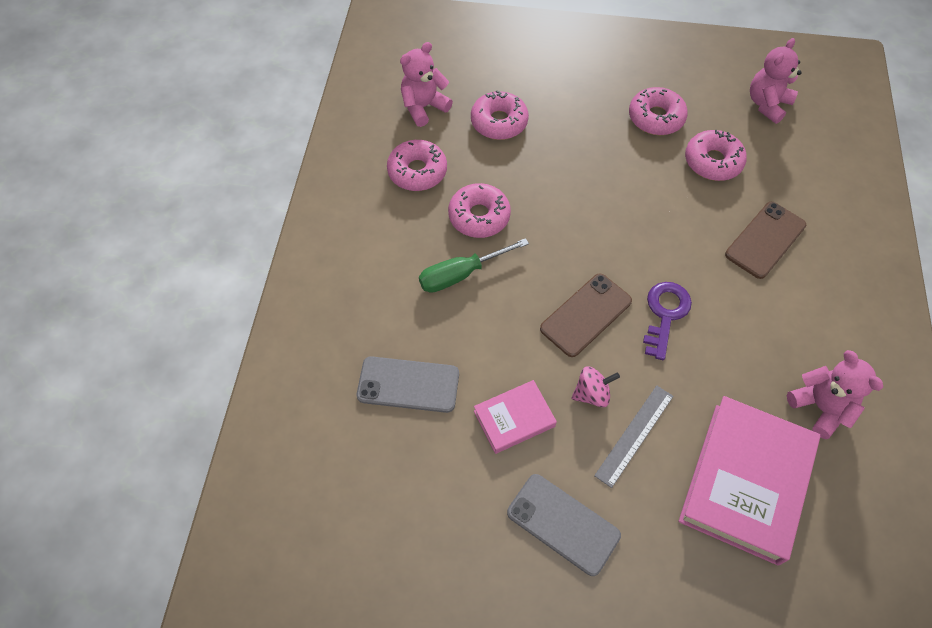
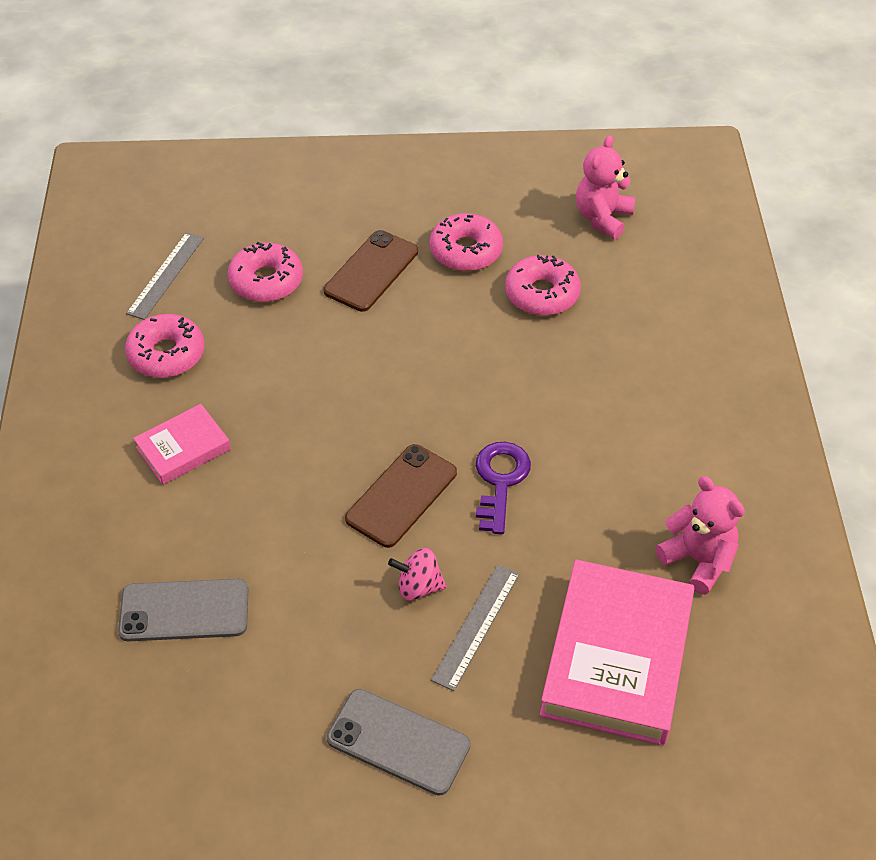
camera: 10 degrees left, 10 degrees down
pink teddy bear [400,42,453,127] -> grey ruler [126,232,204,320]
green screwdriver [419,238,529,293] -> none
pink donut [448,183,511,238] -> none
pink book [474,380,557,454] -> pink book moved to [133,404,231,485]
pink spinning top [571,366,620,407] -> pink spinning top turned 150 degrees counterclockwise [388,548,447,601]
brown phone [725,202,806,279] -> brown phone moved to [324,230,418,312]

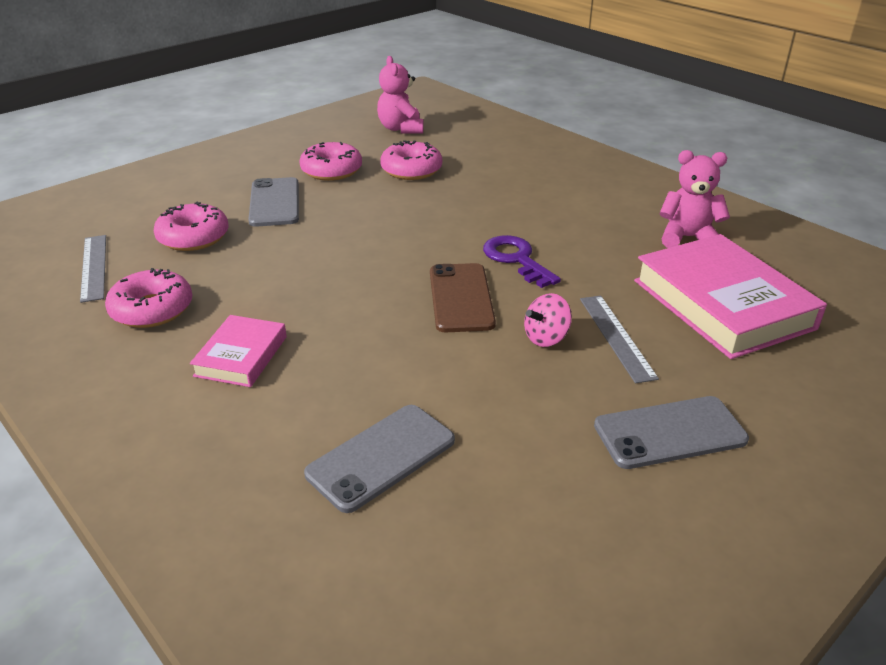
camera: 40 degrees left, 15 degrees down
brown phone [324,230,418,312] -> grey phone [248,177,299,227]

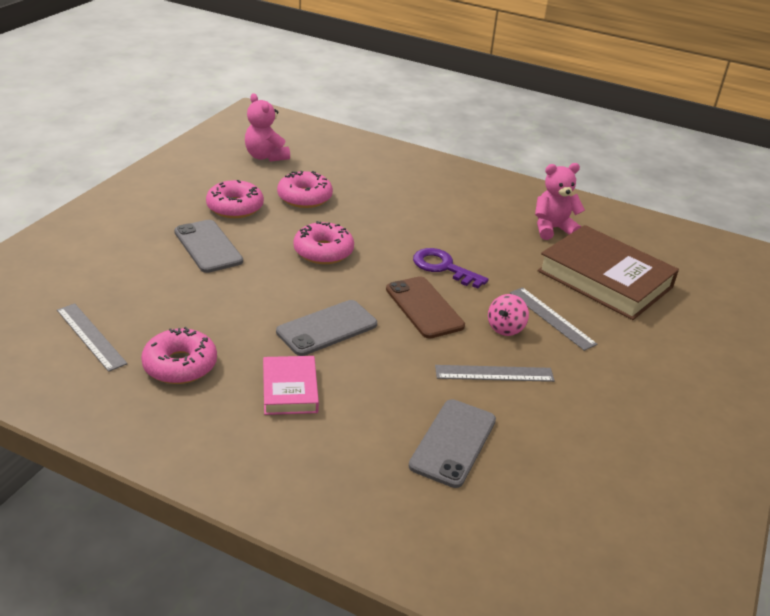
camera: 25 degrees left, 0 degrees up
pink donut [154,202,229,251] -> pink donut moved to [293,221,354,264]
grey phone [594,396,749,469] -> grey phone moved to [276,300,377,356]
pink book [634,234,827,359] -> brown book [537,225,679,320]
none -> grey ruler [435,365,555,382]

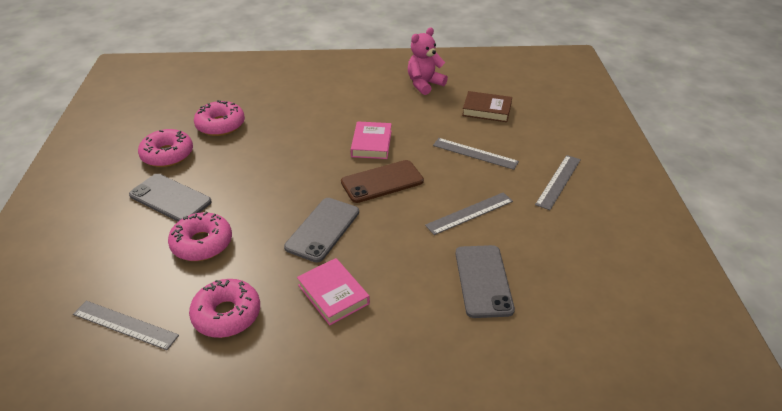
camera: 25 degrees left, 5 degrees up
pink teddy bear [245,93,290,162] -> none
pink donut [293,221,354,264] -> pink donut moved to [168,212,232,261]
brown phone [386,276,465,339] -> brown phone turned 60 degrees counterclockwise [341,160,424,203]
purple key [413,248,489,289] -> pink book [351,121,392,159]
pink spinning top [488,294,529,336] -> none
brown book [537,225,679,320] -> brown book [462,91,512,122], size x0.52
none -> grey ruler [535,155,581,210]

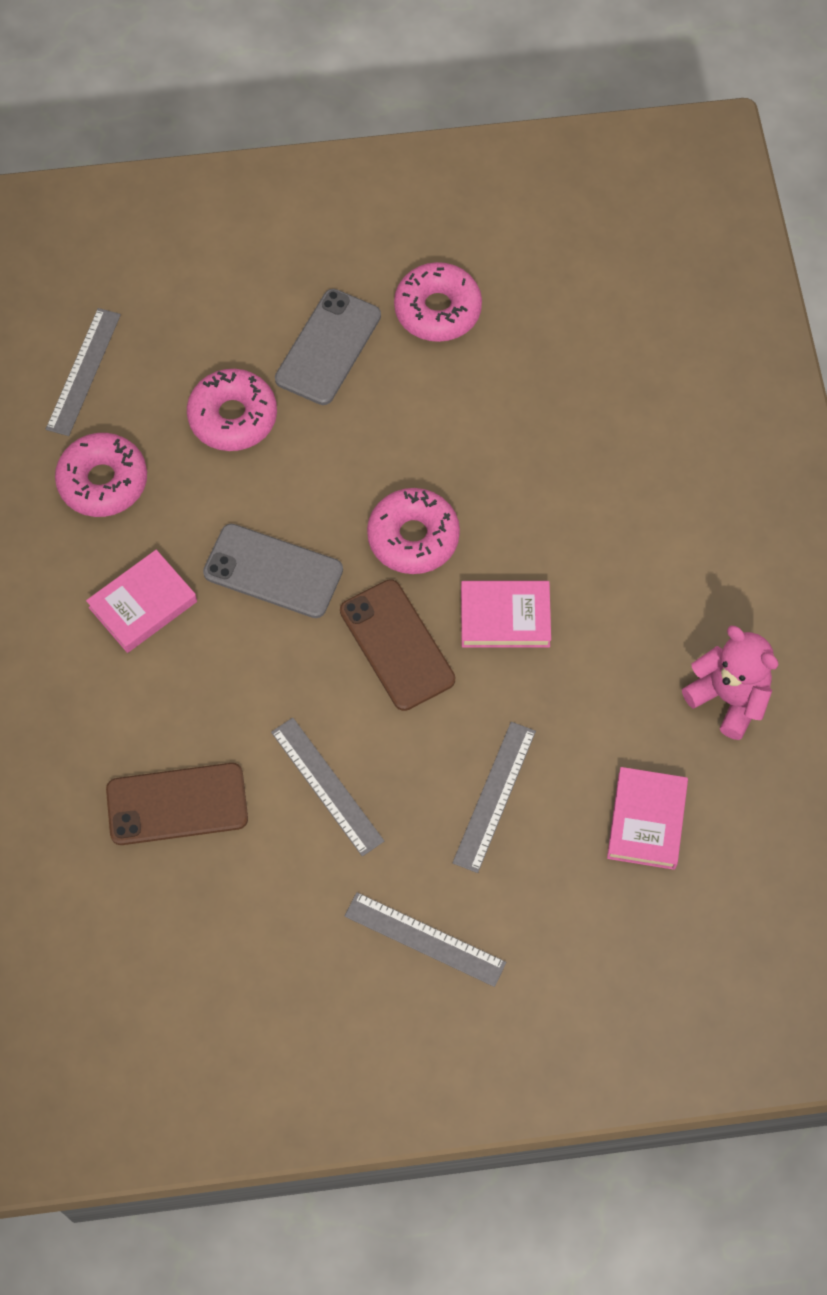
camera: 85 degrees right, 25 degrees up
pink donut [194,100,245,136] -> pink donut moved to [367,488,460,574]
grey phone [455,245,515,318] -> brown phone [106,763,248,845]
brown book [462,91,512,122] -> pink book [607,767,688,870]

